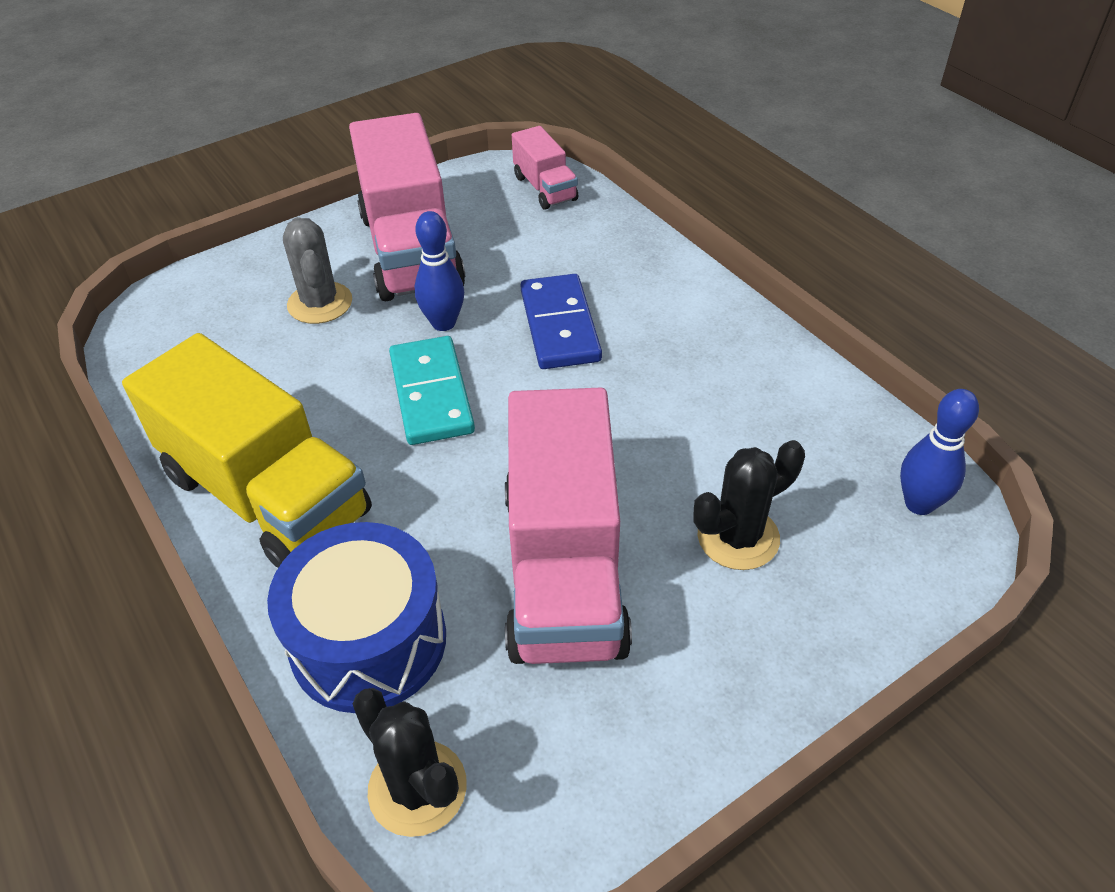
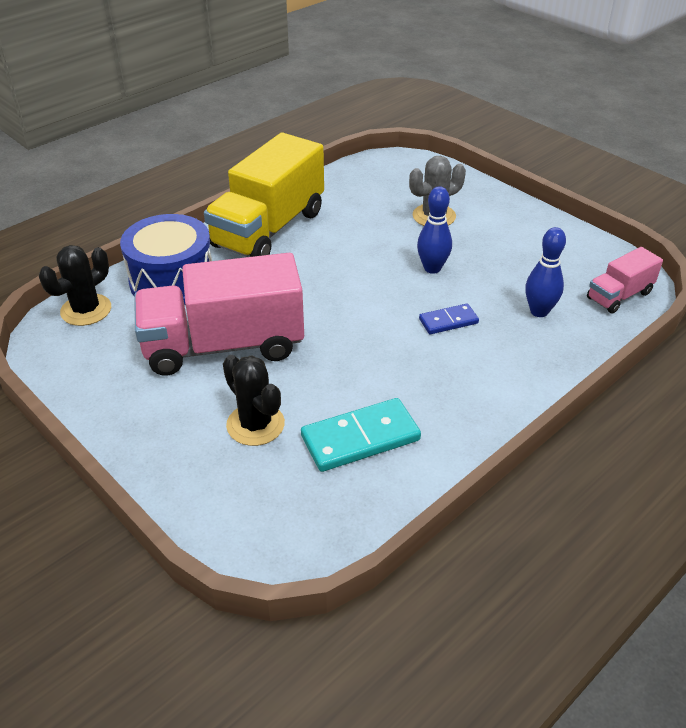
camera: 80 degrees right, 5 degrees down
pink truck [349,113,465,301] -> none
turquoise domino [389,336,475,445] -> turquoise domino moved to [301,398,421,472]
blue domino [521,274,602,369] -> blue domino [419,304,479,334], size x0.58
blue bowling pin [900,389,979,515] -> blue bowling pin moved to [525,227,566,317]

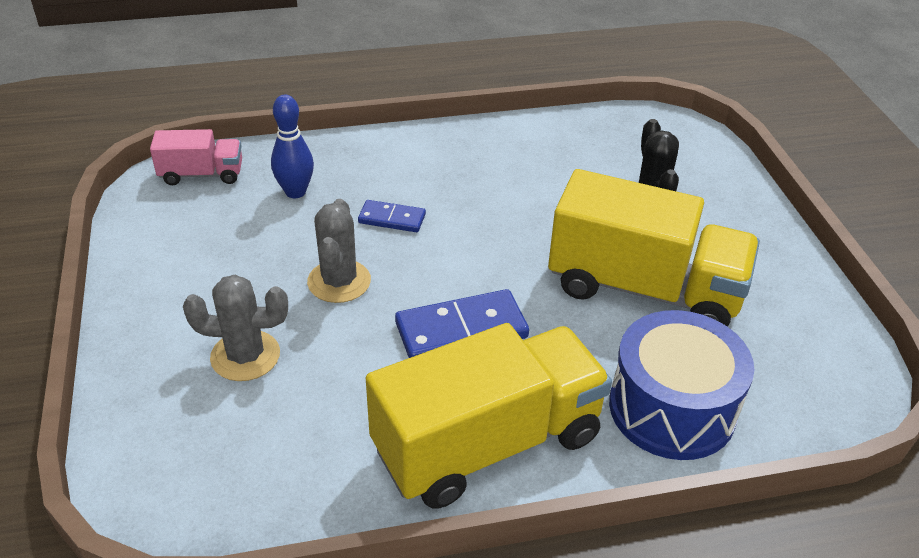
camera: 150 degrees left, 0 degrees up
black cactus [39,245,111,326] -> none
pink truck [134,253,304,375] -> yellow truck [548,169,760,327]
turquoise domino [301,398,421,472] -> none
blue bowling pin [417,186,452,274] -> grey cactus [307,199,371,303]
none -> blue domino [395,289,529,358]

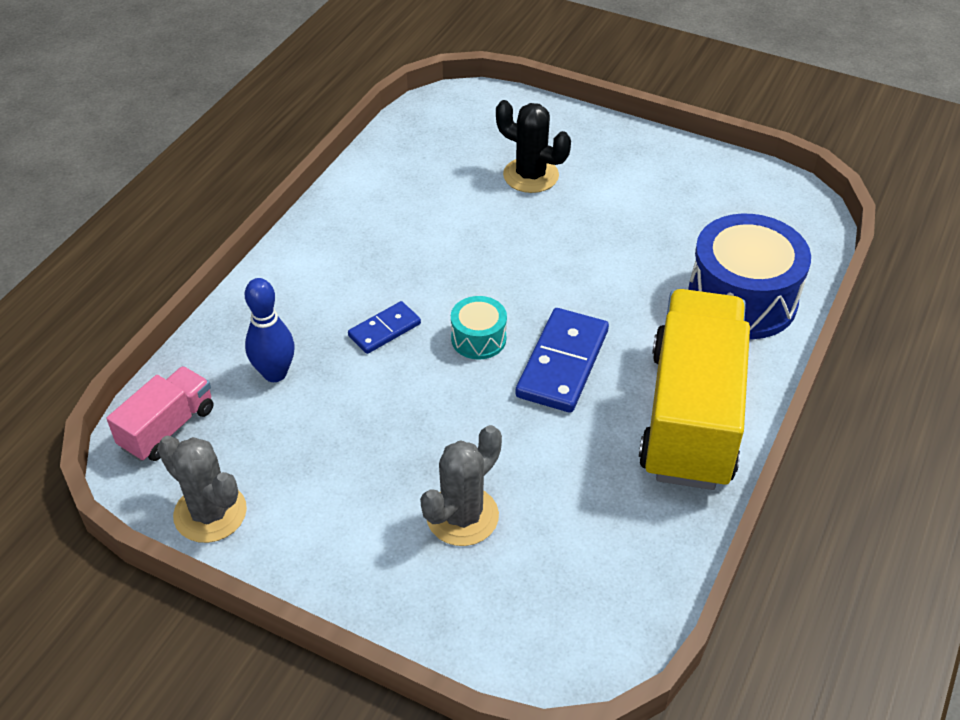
camera: 50 degrees left, 5 degrees up
grey cactus [307,199,371,303] -> grey cactus moved to [157,436,247,543]
yellow truck [548,169,760,327] -> none
none -> turquoise drum [451,296,507,360]

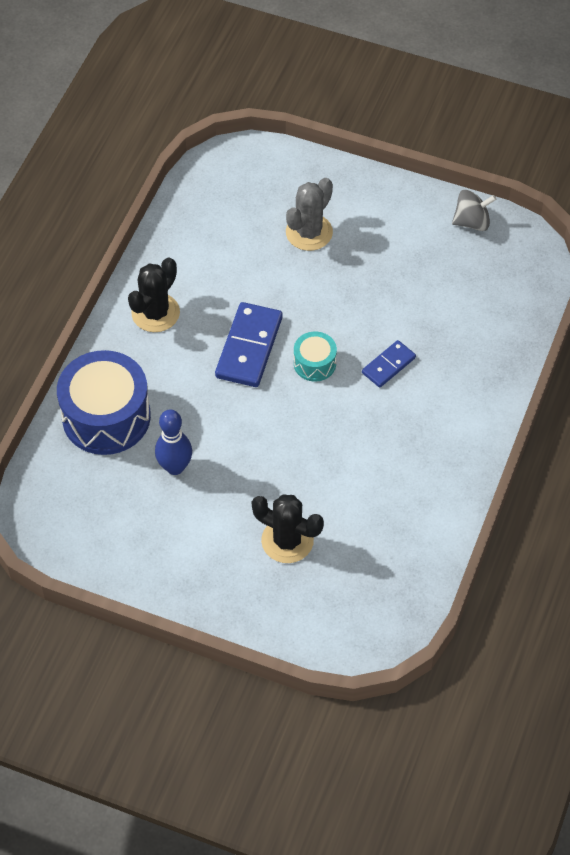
camera: 175 degrees right, 10 degrees up
pink truck [106,366,213,462] -> none
grey cactus [157,436,247,543] -> grey spinning top [452,190,496,231]
blue bowling pin [245,278,295,382] -> blue bowling pin moved to [155,409,192,475]
yellow truck [639,289,750,490] -> black cactus [128,257,180,332]

